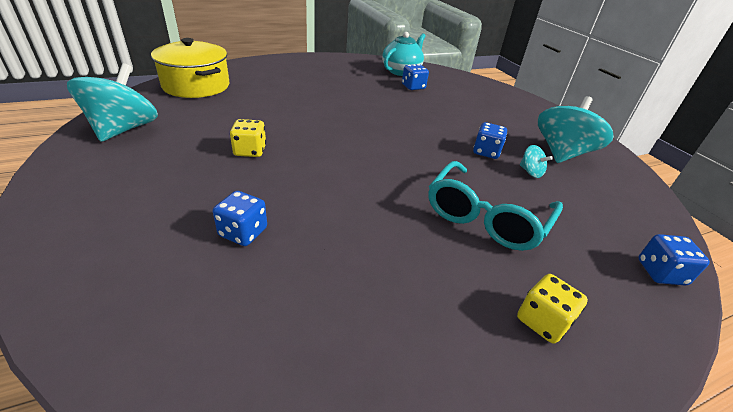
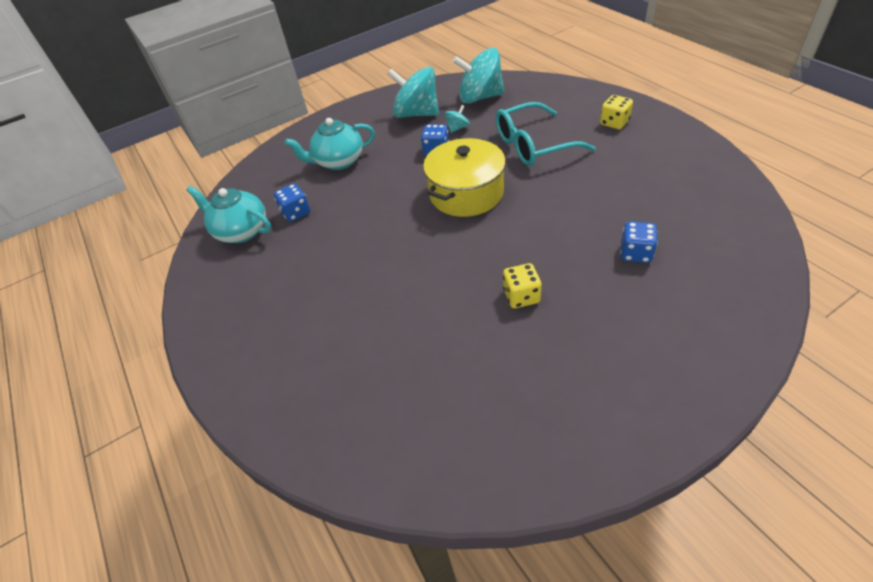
camera: 90 degrees left, 10 degrees up
turquoise spinning top [67,63,158,142] -> turquoise spinning top moved to [453,48,504,104]
yellow pot [151,38,229,98] -> yellow pot moved to [423,138,506,217]
turquoise glasses [428,161,563,251] -> turquoise glasses turned 135 degrees clockwise [496,102,596,166]
blue dice [638,234,710,285] -> none
none -> turquoise teapot [285,118,375,170]

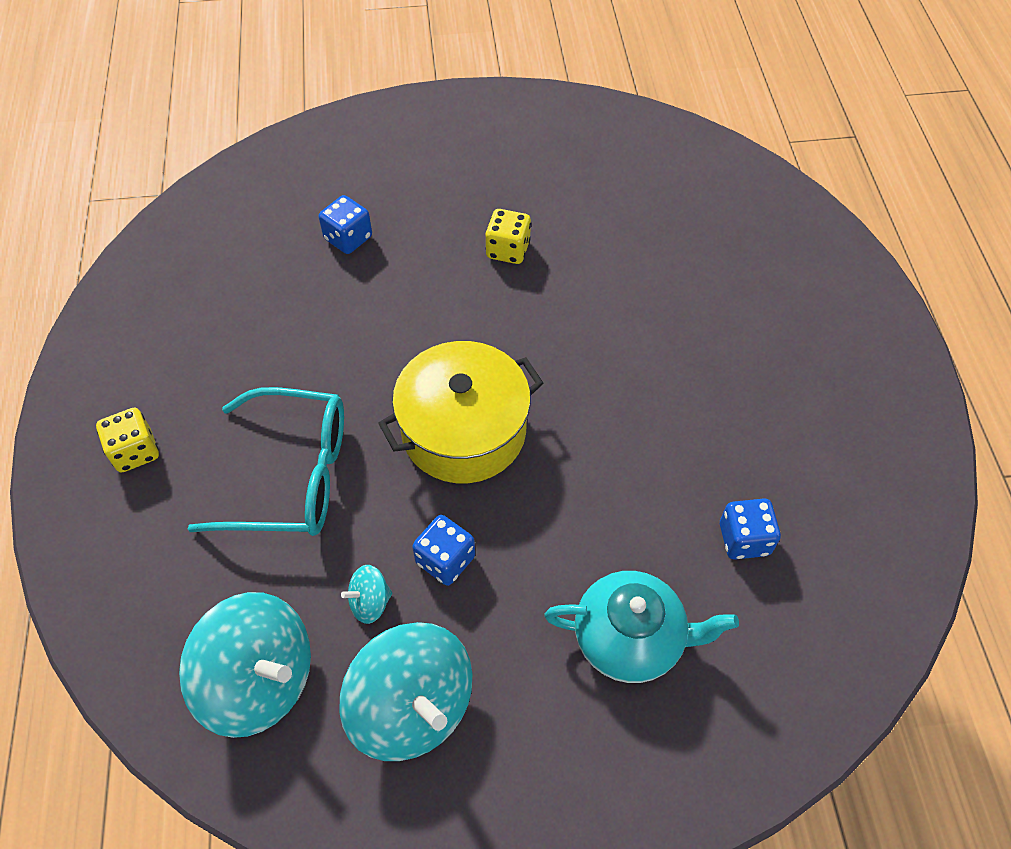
camera: 160 degrees left, 10 degrees up
turquoise teapot [186,186,271,243] -> none

